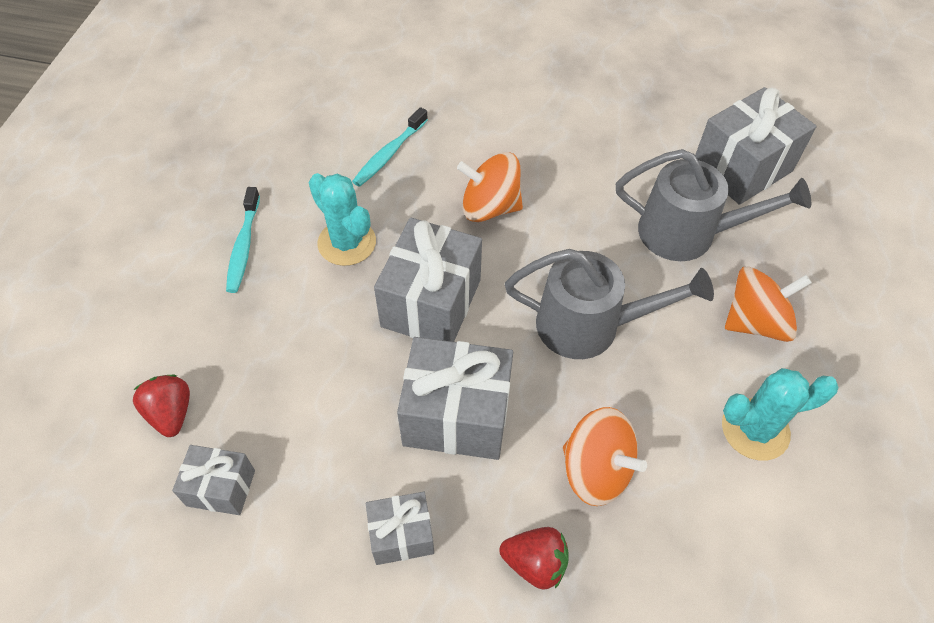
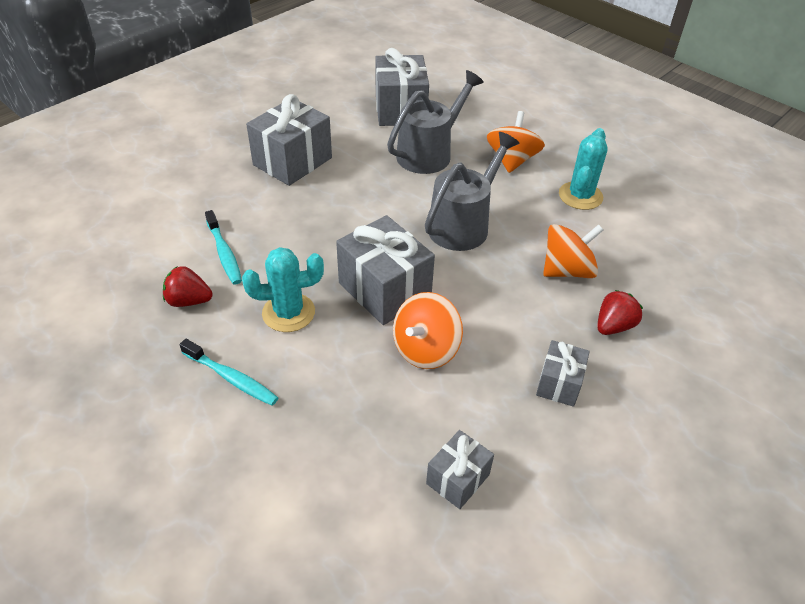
camera: 60 degrees left, 10 degrees down
red strawberry [133,375,190,437] -> red strawberry moved to [163,266,213,307]
grey gift [397,337,513,460] -> grey gift moved to [246,94,332,186]
orange spinning top [457,152,523,222] -> orange spinning top moved to [393,292,463,369]

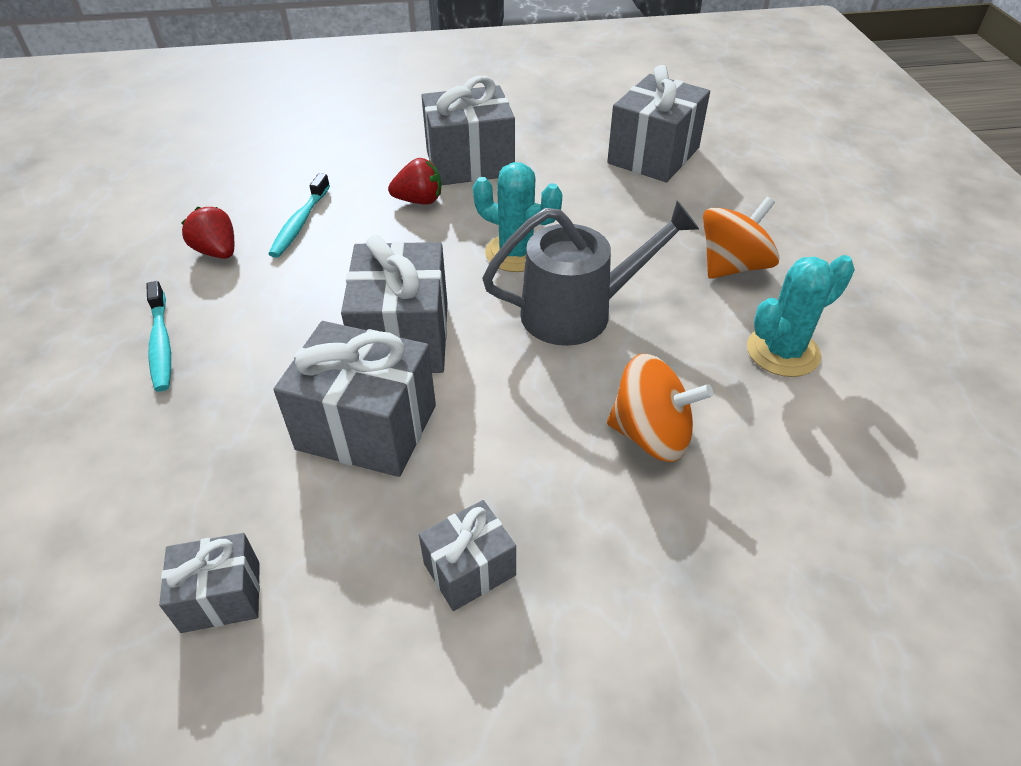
camera: 40 degrees right, 0 degrees up
turquoise cactus [242,247,324,332] -> turquoise cactus moved to [473,162,562,272]
grey watering can [387,70,484,174] -> none
orange spinning top [393,292,463,369] -> grey gift [273,321,436,477]
red strawberry [597,290,643,335] -> red strawberry moved to [388,158,441,205]

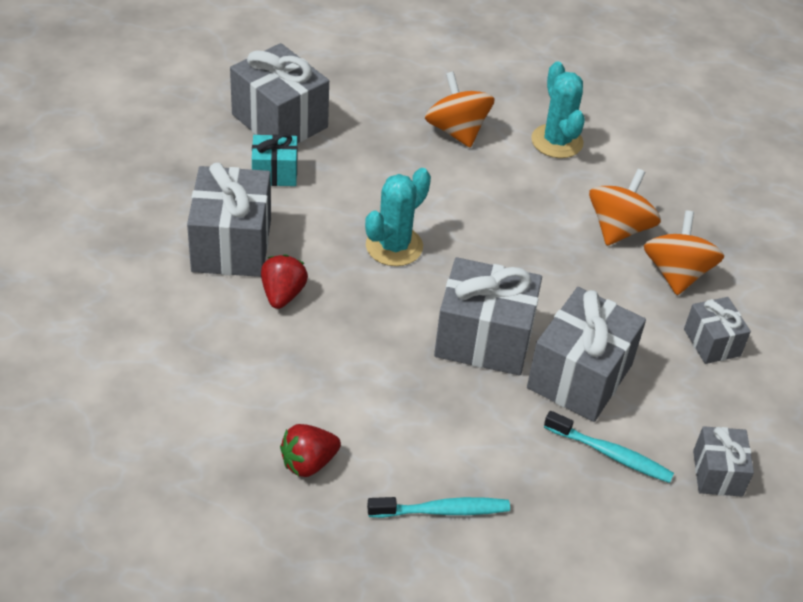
camera: 80 degrees left, 0 degrees up
turquoise toothbrush [268,173,330,258] -> turquoise toothbrush moved to [544,411,674,483]
grey watering can [482,201,699,346] -> none
none -> turquoise gift [252,133,297,186]
none -> orange spinning top [644,210,724,295]

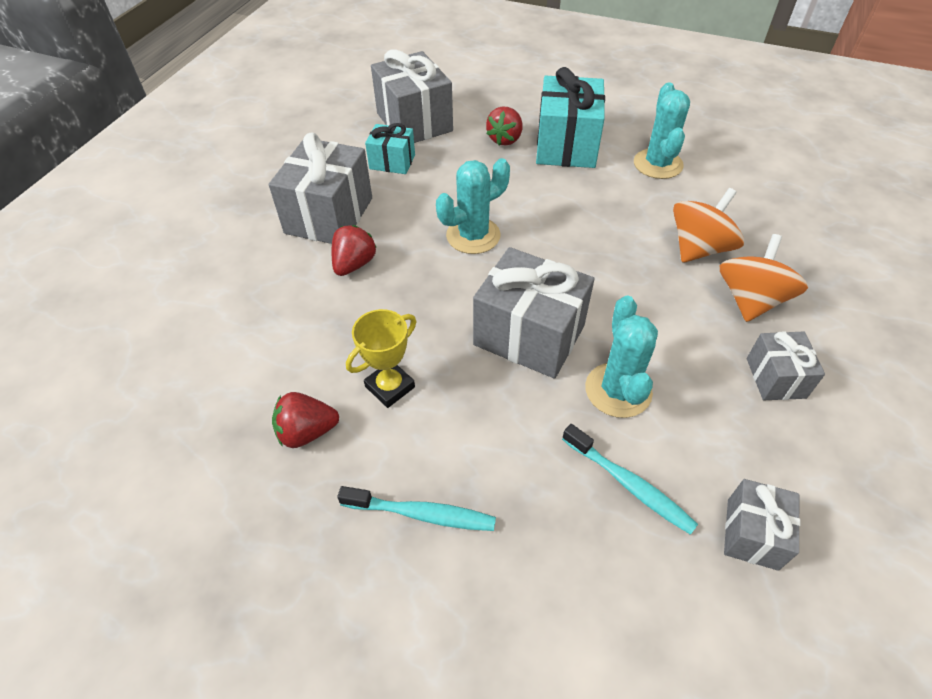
camera: 20 degrees right, 5 degrees up
orange spinning top [425,71,495,147] -> turquoise gift [536,67,605,168]
grey gift [527,287,646,422] -> turquoise cactus [585,296,658,418]
none -> yellow trophy [346,309,416,408]
none -> red strawberry [486,107,522,146]

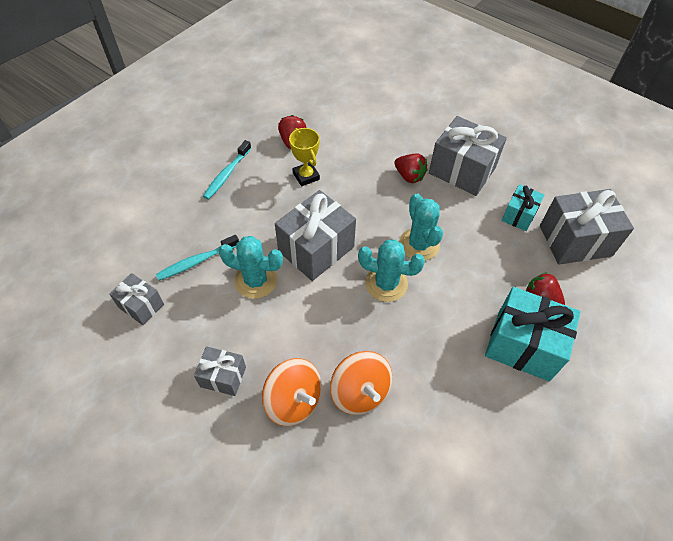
camera: 105 degrees right, 5 degrees up
turquoise cactus [634,83,690,179] -> turquoise cactus moved to [358,239,425,302]

